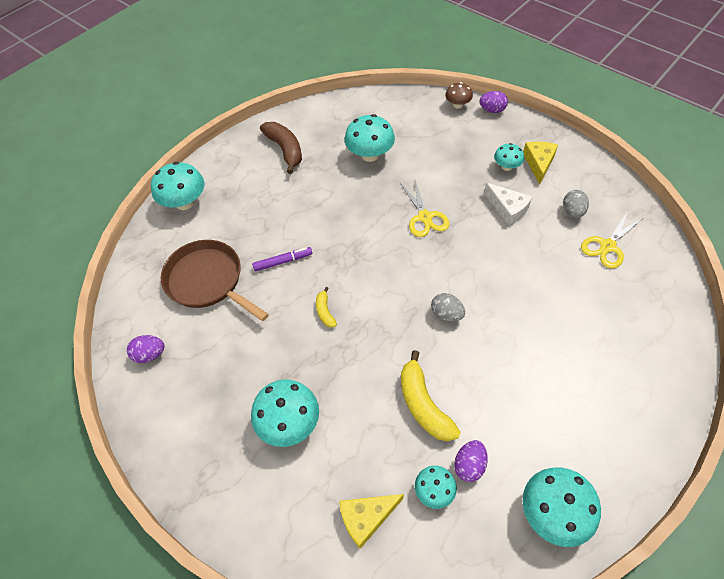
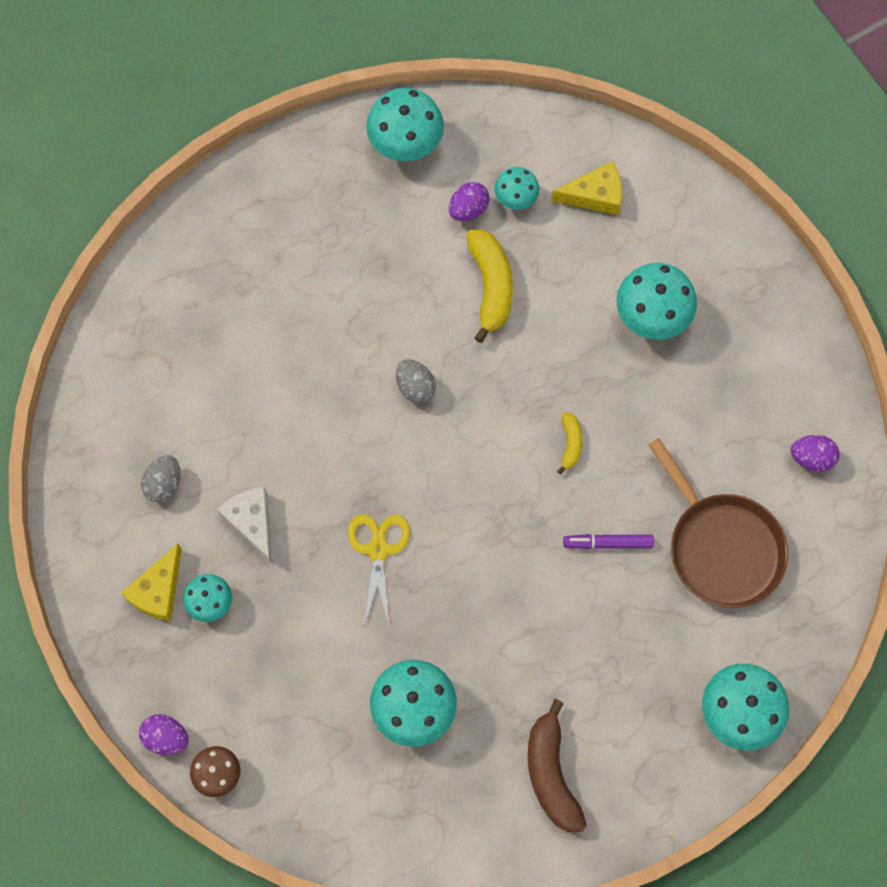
camera: 165 degrees left, 15 degrees up
yellow scissors [581,211,642,269] -> none

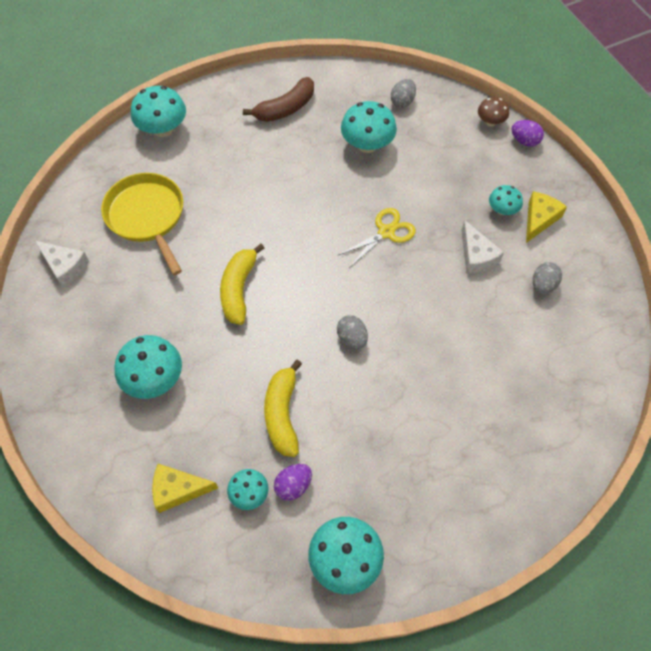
camera: 175 degrees left, 10 degrees down
yellow scissors [348,515,410,626] -> yellow scissors turned 135 degrees counterclockwise [339,208,416,267]
brown banana [528,699,587,832] -> brown banana turned 60 degrees clockwise [243,77,314,122]
yellow banana [557,412,583,474] -> yellow banana [220,244,265,325], size x1.92
purple marker [563,534,654,549] -> none
brown pan [648,438,788,608] -> yellow pan [101,173,183,275]
purple egg [791,435,840,472] -> white cheese [34,240,89,288]
none -> grey egg [391,79,416,108]

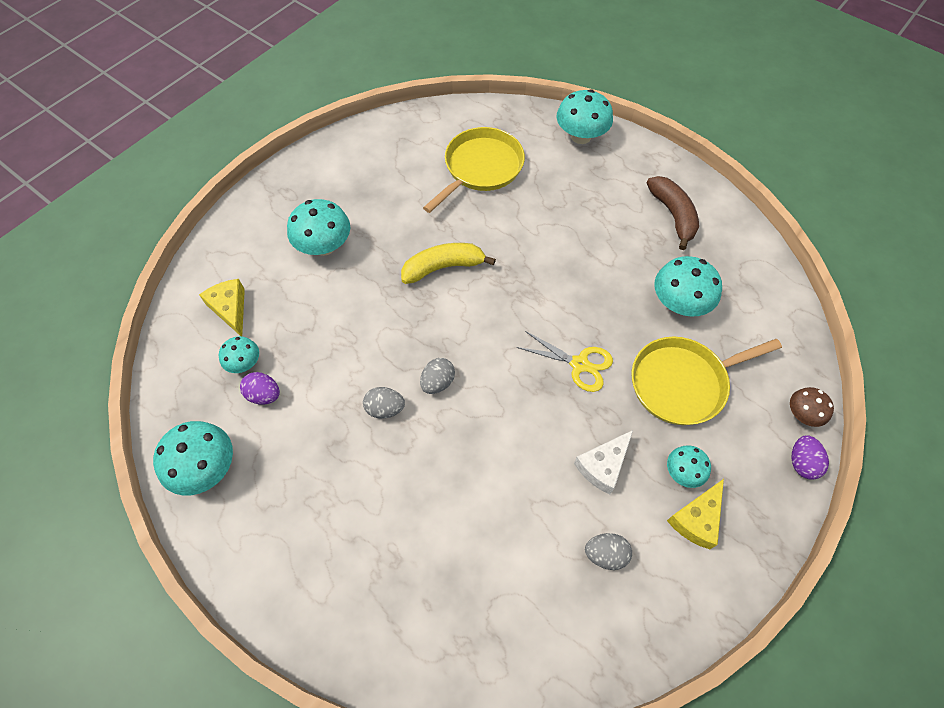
camera: 65 degrees right, 0 degrees up
white cheese [34,240,89,288] -> none
brown banana [243,77,314,122] -> brown banana turned 135 degrees counterclockwise [647,176,699,250]
yellow banana [264,359,302,457] -> none
grey egg [391,79,416,108] -> grey egg moved to [363,387,405,419]
yellow cheese [526,191,567,243] -> yellow cheese turned 120 degrees clockwise [667,479,724,549]
none -> yellow pan [631,337,782,425]

